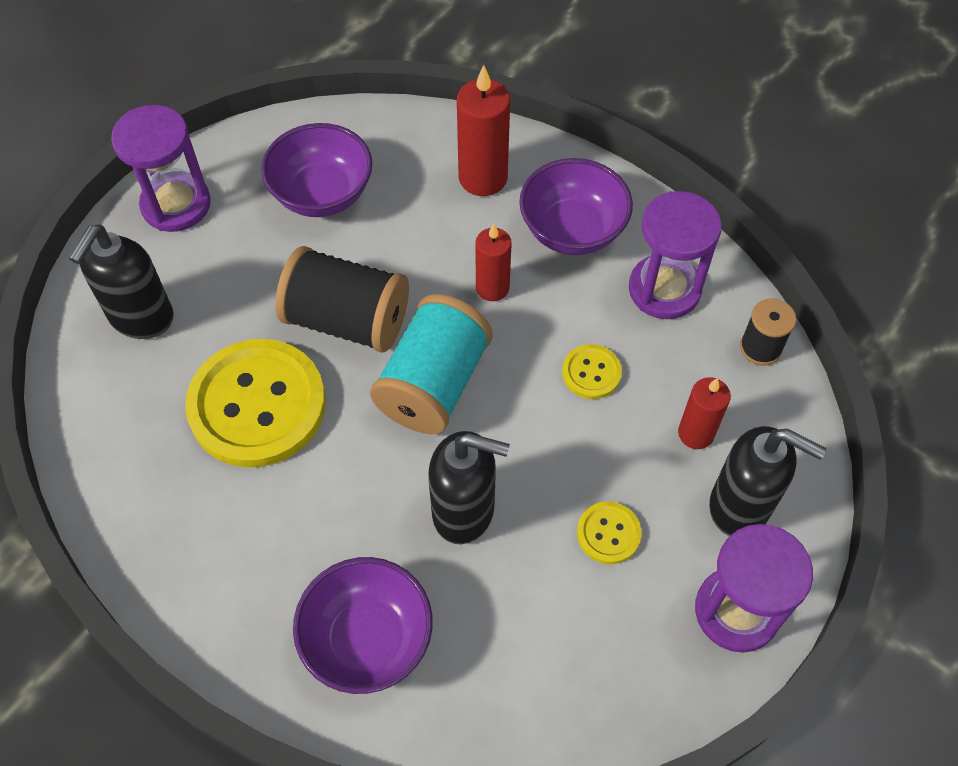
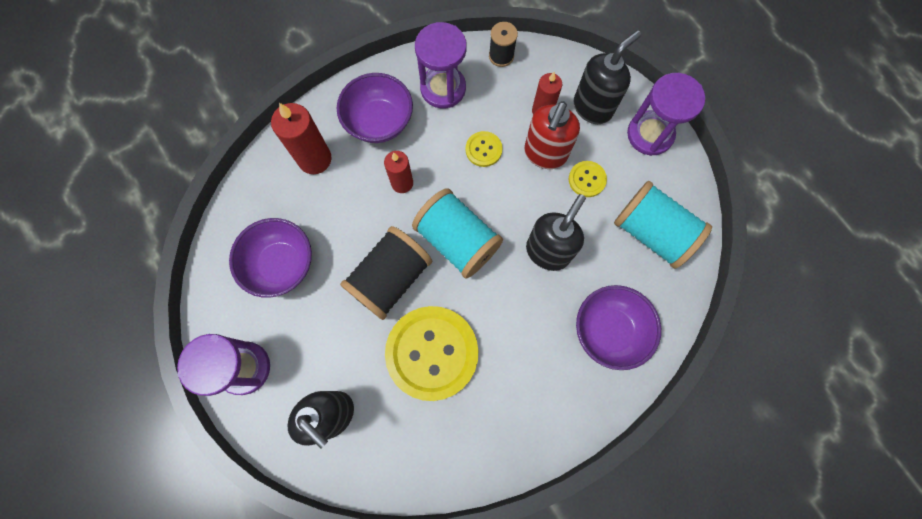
camera: 70 degrees left, 15 degrees up
none -> red soap dispenser [524,101,580,169]
none -> turquoise spool [614,181,712,269]

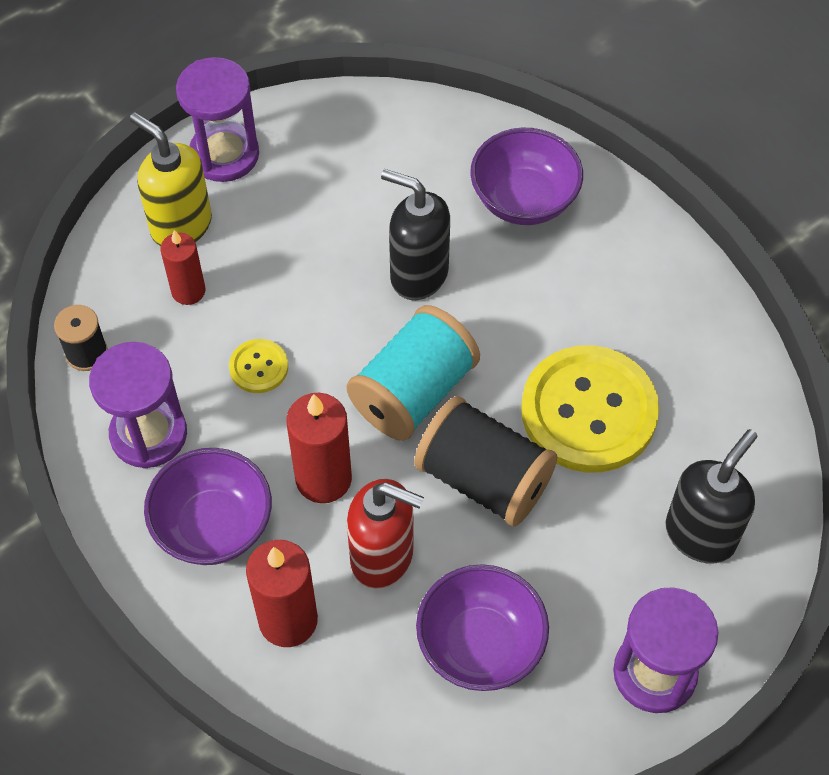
camera: 95 degrees left, 15 degrees down
red candle [384,151,413,193] -> red candle [286,393,352,503], size x1.54
red soap dispenser [524,101,580,169] -> red soap dispenser moved to [347,479,424,589]
yellow button [569,161,607,197] -> none
black soap dispenser [573,30,641,124] -> yellow soap dispenser [130,112,212,246]
turquoise spool [614,181,712,269] -> none

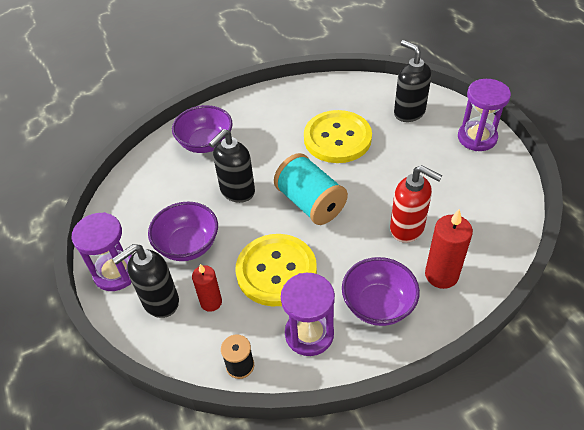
camera: 75 degrees left, 10 degrees down
yellow soap dispenser [130,112,212,246] -> black soap dispenser [112,244,179,318]
yellow button [229,339,288,393] -> yellow button [235,234,317,306], size x2.27
red candle [286,393,352,503] -> none
red soap dispenser [347,479,424,589] -> red soap dispenser turned 90 degrees clockwise [390,165,442,243]
black spool [414,396,557,526] -> none
purple bowl [416,564,549,691] -> purple bowl moved to [148,202,218,261]

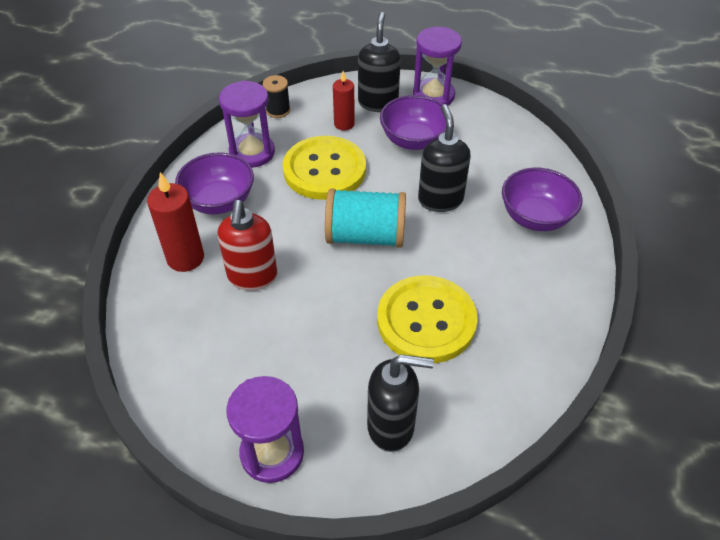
camera: 130 degrees right, 0 degrees up
red soap dispenser [390,165,442,243] -> red soap dispenser turned 75 degrees counterclockwise [218,200,277,291]

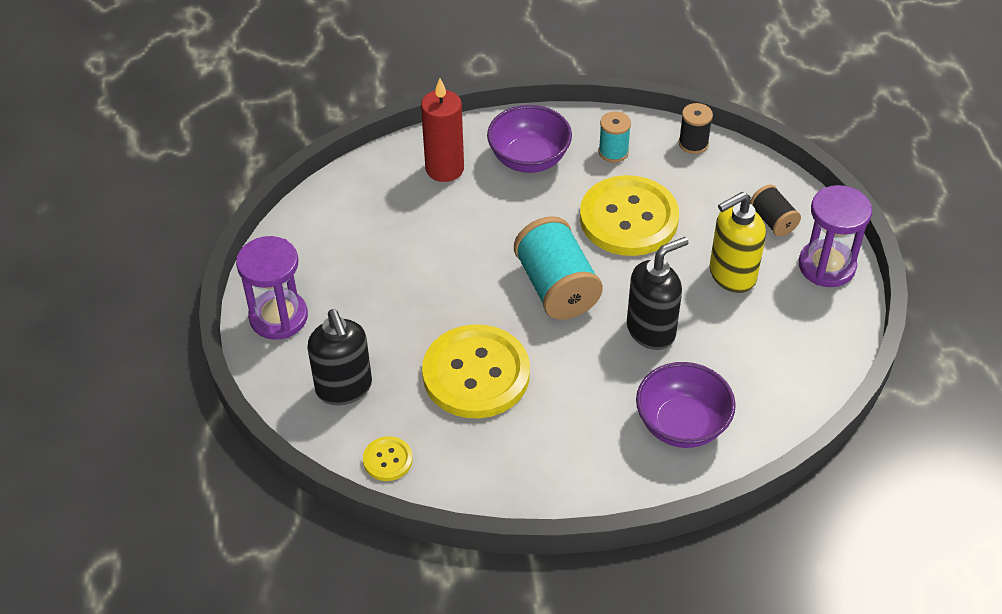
camera: 65 degrees right, 0 degrees up
red soap dispenser [218,200,277,291] -> none
purple hourglass [219,80,275,168] -> turquoise spool [599,111,631,163]
red candle [333,71,355,131] -> none
black soap dispenser [358,12,401,112] -> black spool [750,185,801,236]
purple bowl [380,95,446,150] -> yellow soap dispenser [709,192,766,293]
none -> yellow button [363,436,413,481]

